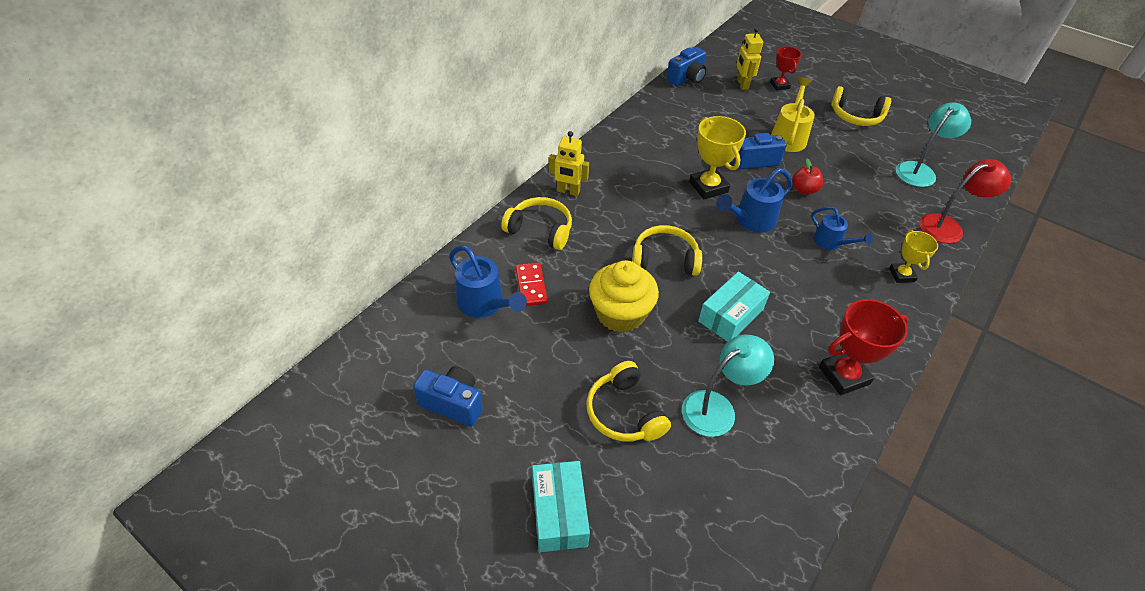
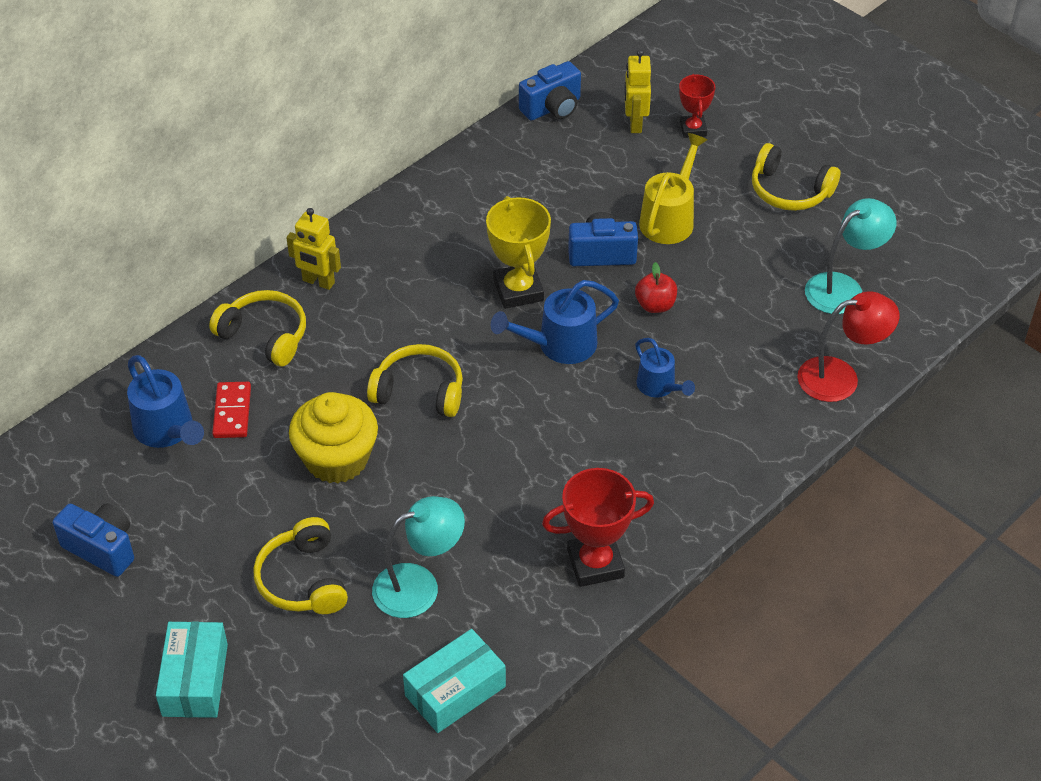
camera: 10 degrees right, 0 degrees up
turquoise box [698,272,770,342] -> turquoise box moved to [403,629,506,733]
yellow trophy [889,230,938,283] -> none

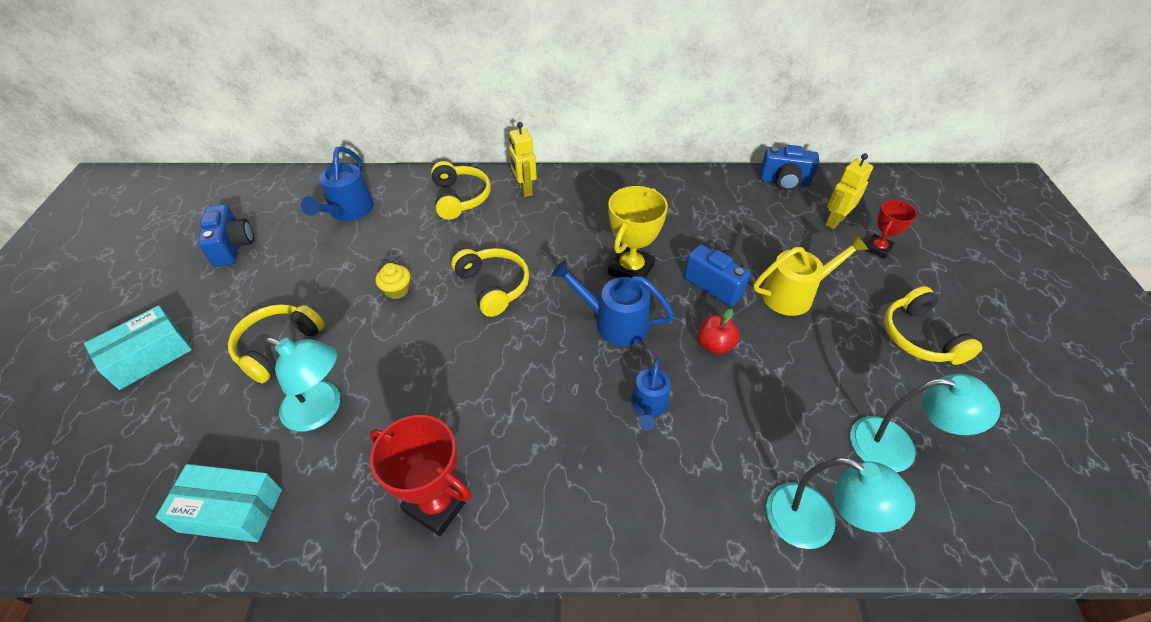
camera: 45 degrees right, 0 degrees up
red domino [212,382,251,438] -> none
yellow cupcake [289,392,378,484] -> yellow cupcake [375,263,410,299], size x0.47
red lamp [797,291,899,402] -> turquoise lamp [766,457,916,549]

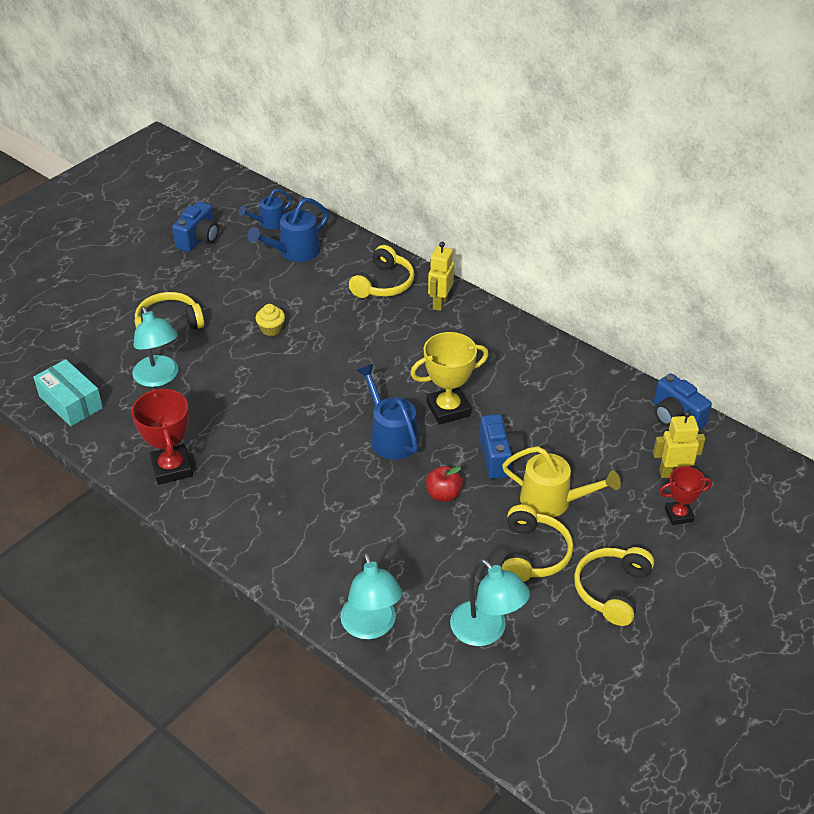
camera: 40 degrees right, 5 degrees down
turquoise box [84,306,192,390] -> none
yellow headphones [452,248,529,317] -> yellow headphones moved to [502,505,573,582]
blue watering can [631,356,670,431] -> blue watering can moved to [238,189,292,229]

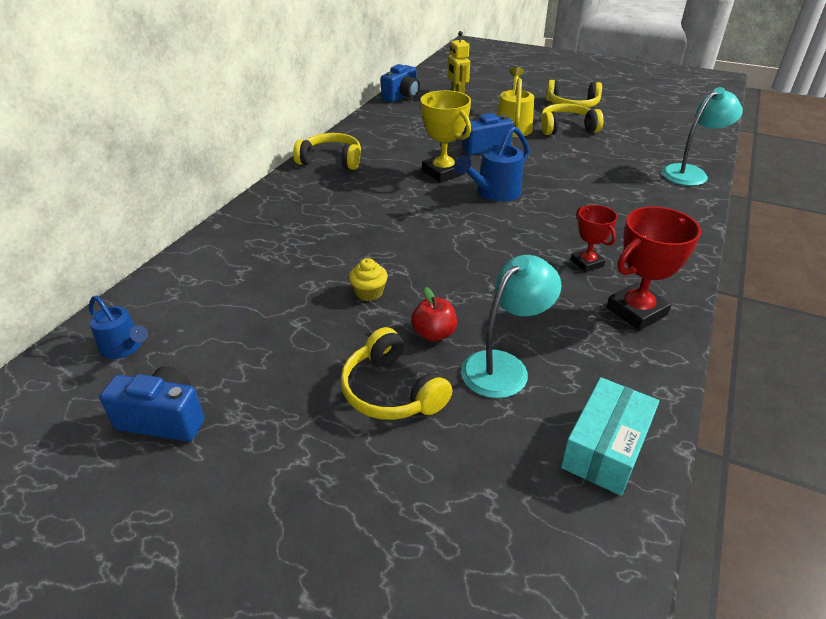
camera: 105 degrees left, 5 degrees down
blue watering can [248,198,329,262] -> none
yellow headphones [349,245,415,298] -> yellow headphones moved to [293,133,361,170]
red apple [426,466,463,502] -> red apple moved to [411,287,457,342]
yellow robot [428,242,454,311] -> none
turquoise lamp [450,559,530,646] -> none
red trophy [659,466,712,525] -> red trophy moved to [571,205,618,272]

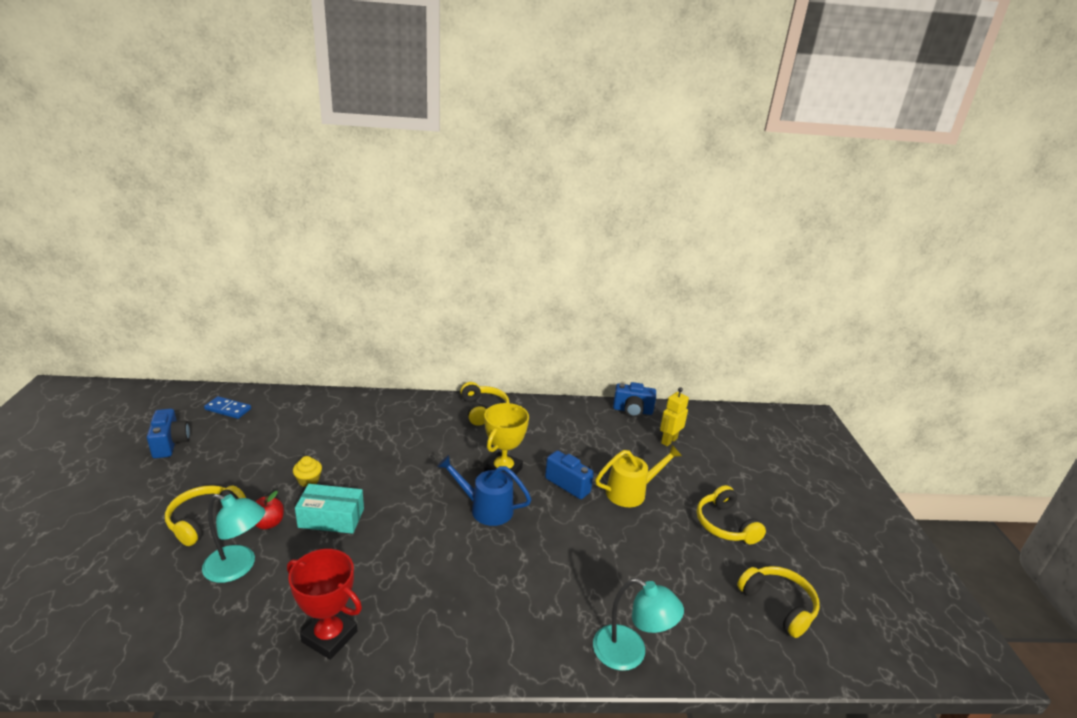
camera: 60 degrees right, 10 degrees down
blue watering can [89,296,148,359] -> blue domino [204,396,251,419]
yellow headphones [541,104,604,135] -> yellow headphones moved to [737,566,820,638]
turquoise box [561,377,659,496] -> turquoise box moved to [295,484,364,534]
red trophy [571,205,618,272] -> none

